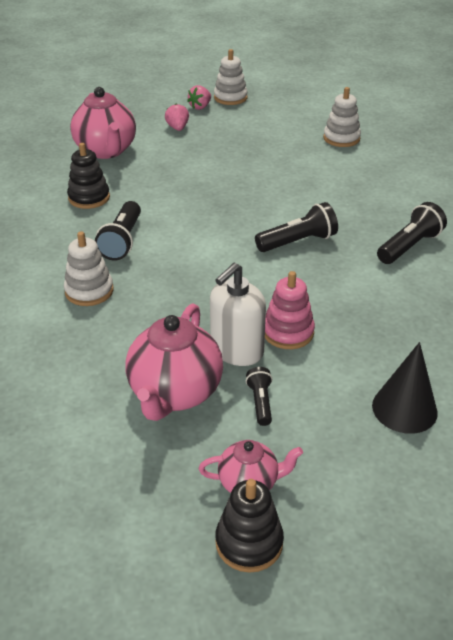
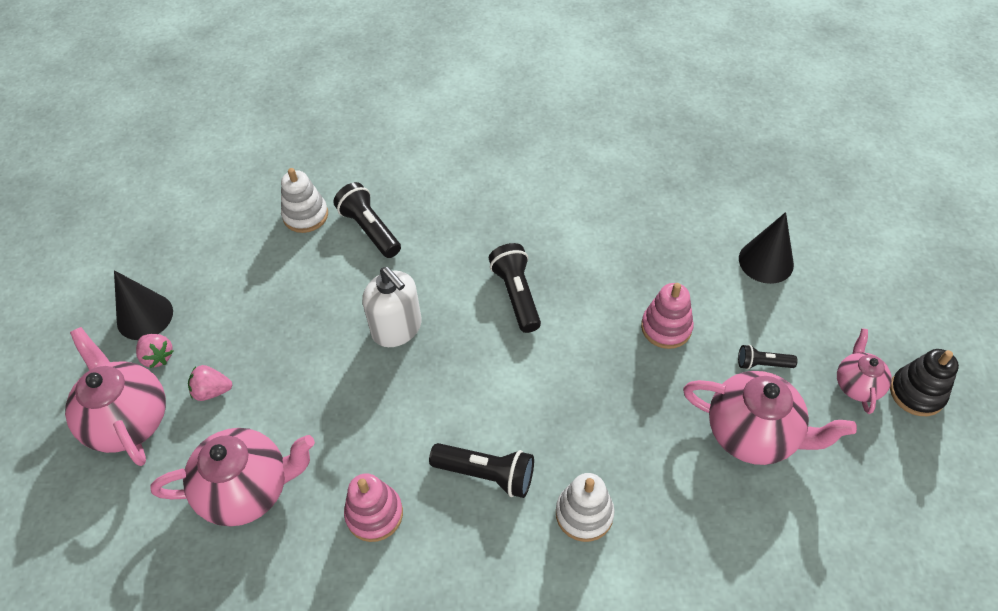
camera: 80 degrees left, 15 degrees up
black stacking toy [67,143,110,209] -> pink stacking toy [344,473,403,542]
white soap dispenser [210,263,266,366] -> white soap dispenser moved to [362,267,422,347]
white stacking toy [214,49,248,105] -> black cone [114,270,173,340]
black flashlight [377,202,447,264] -> black flashlight moved to [333,182,401,258]
none -> pink teapot [65,327,166,466]

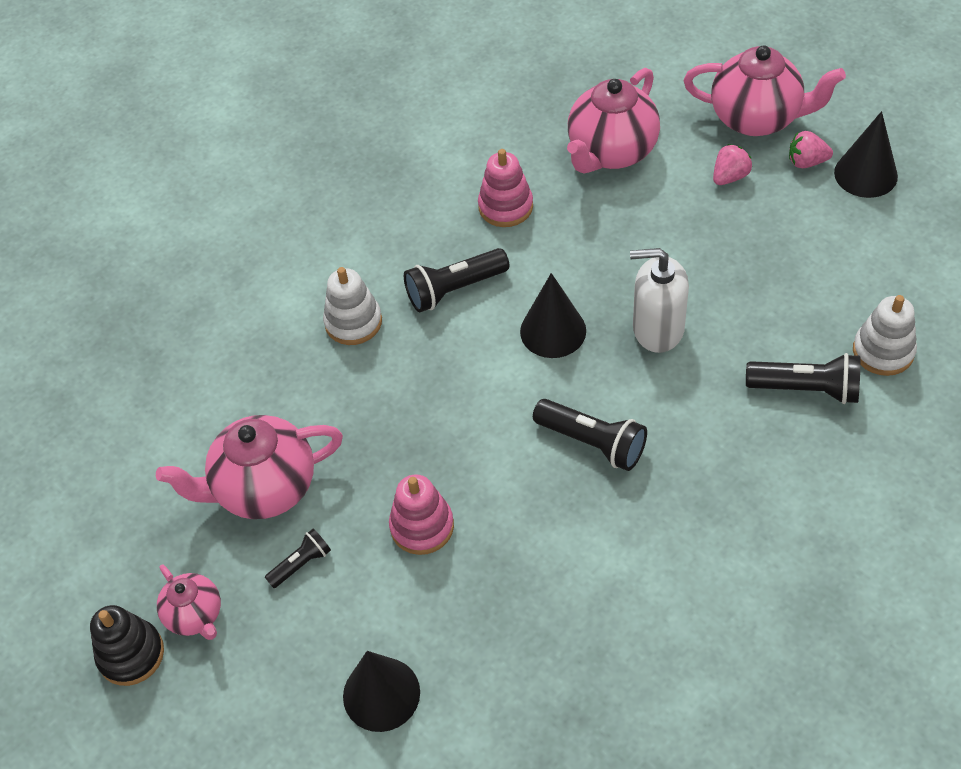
camera: 140 degrees right, 0 degrees up
none -> black cone [520,273,586,358]

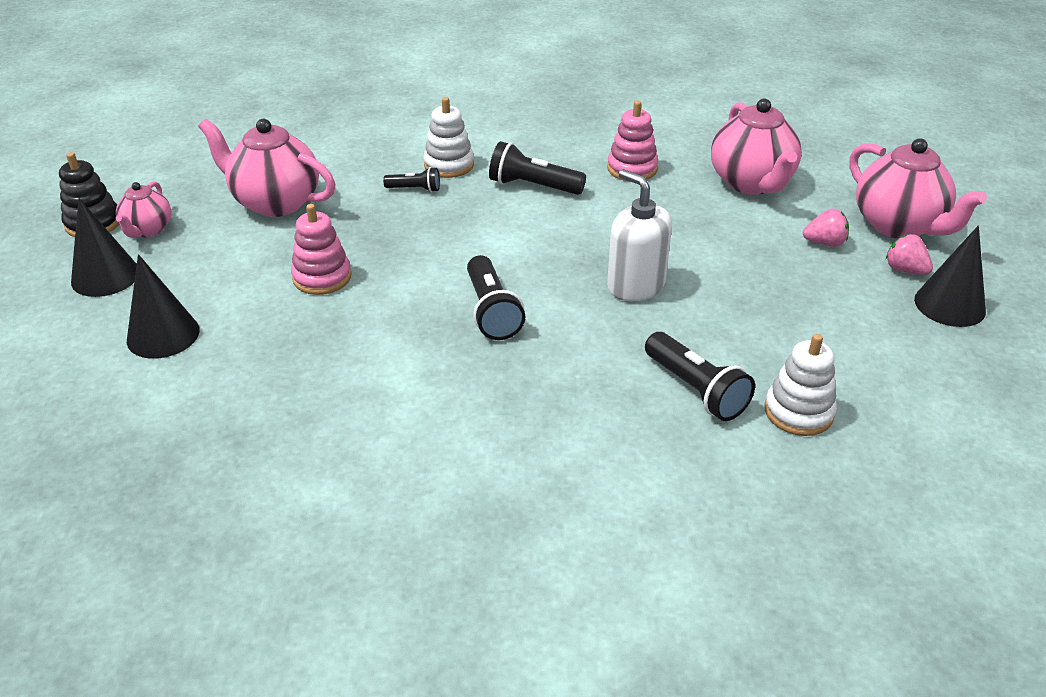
camera: 40 degrees right, 15 degrees down
black flashlight [265,528,331,588] -> black flashlight moved to [383,167,440,192]
black cone [520,273,586,358] -> black cone moved to [71,198,137,297]
pink teapot [567,68,660,174] -> pink teapot turned 90 degrees counterclockwise [711,99,802,195]

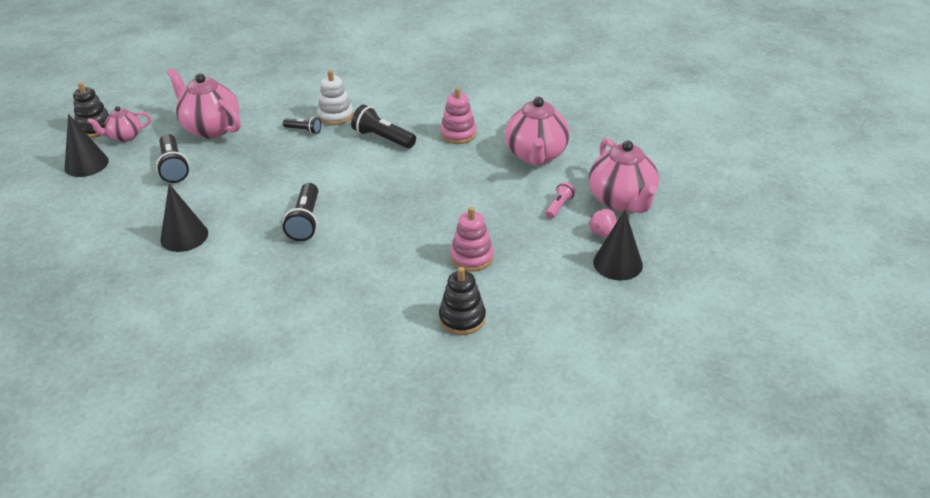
camera: 15 degrees right, 0 degrees up
pink teapot [116,181,171,237] -> pink teapot turned 45 degrees clockwise [87,106,151,142]
black cone [127,254,200,359] -> black cone moved to [160,184,208,252]
pink stacking toy [291,204,352,295] -> pink stacking toy moved to [450,207,494,272]
white soap dispenser [607,169,672,301] -> none
black flashlight [645,332,755,421] -> black flashlight moved to [156,134,189,183]
white stacking toy [765,334,837,436] -> black stacking toy [439,267,486,335]
pink strawberry [803,209,849,247] -> pink flashlight [546,182,575,219]

